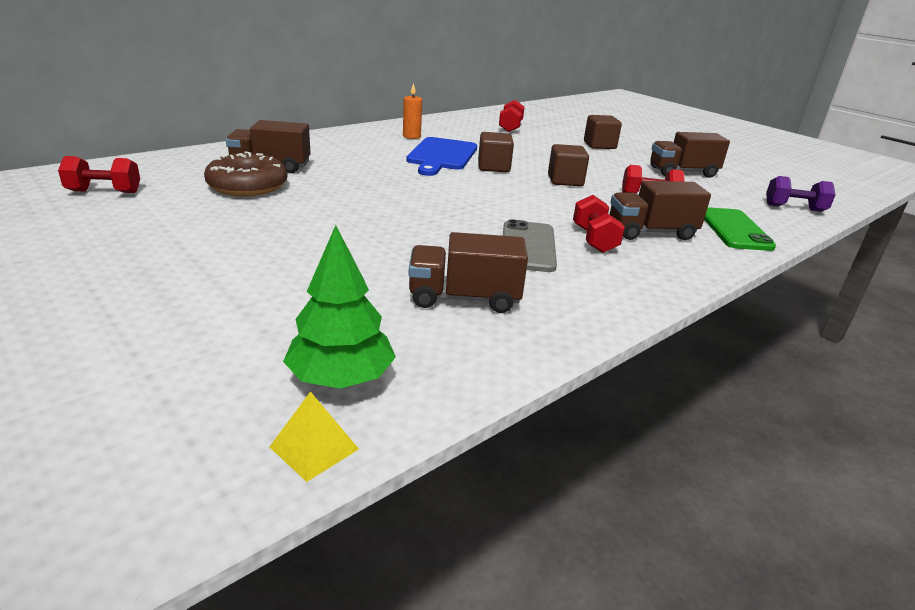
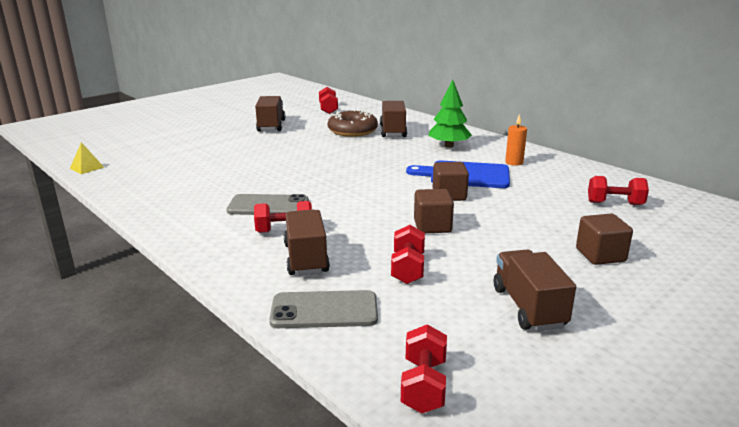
camera: 90 degrees right, 5 degrees down
green tree [283,225,396,389] -> green tree moved to [429,80,472,148]
brown truck [409,232,528,313] -> brown truck moved to [255,96,285,131]
green phone [704,207,776,251] -> grey phone [269,290,378,328]
purple dumbbell [766,176,835,212] -> red dumbbell [401,324,447,413]

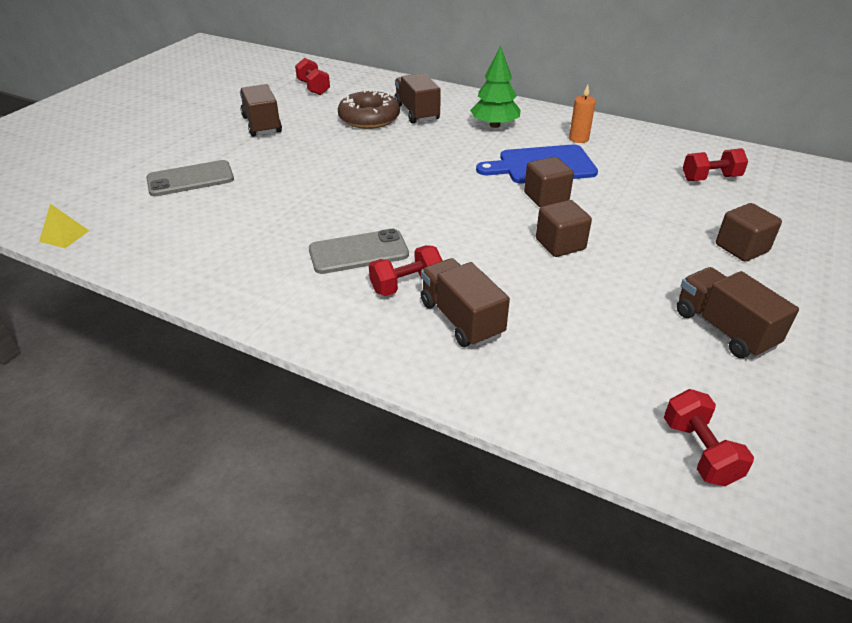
camera: 20 degrees left, 15 degrees up
grey phone [269,290,378,328] -> grey phone moved to [146,160,234,196]
red dumbbell [391,225,425,284] -> none

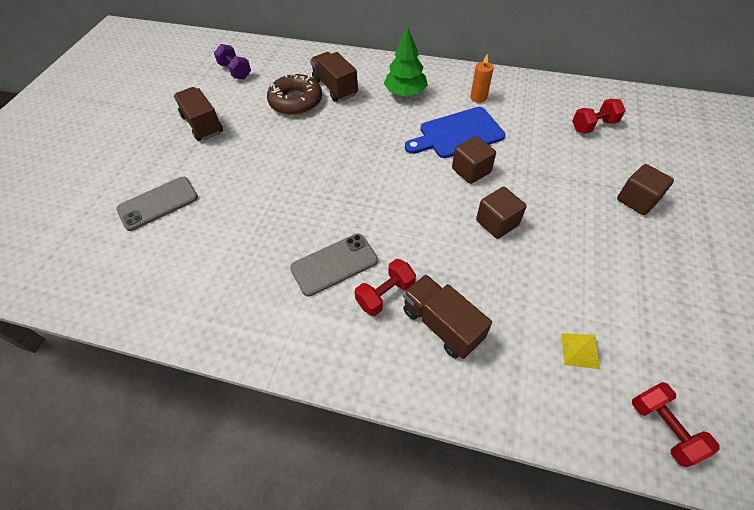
camera: 10 degrees left, 15 degrees up
yellow pyramid [39,204,89,248] -> yellow pyramid moved to [561,333,600,369]
red dumbbell [295,58,330,95] -> purple dumbbell [214,44,251,79]
brown truck [677,267,799,358] -> none

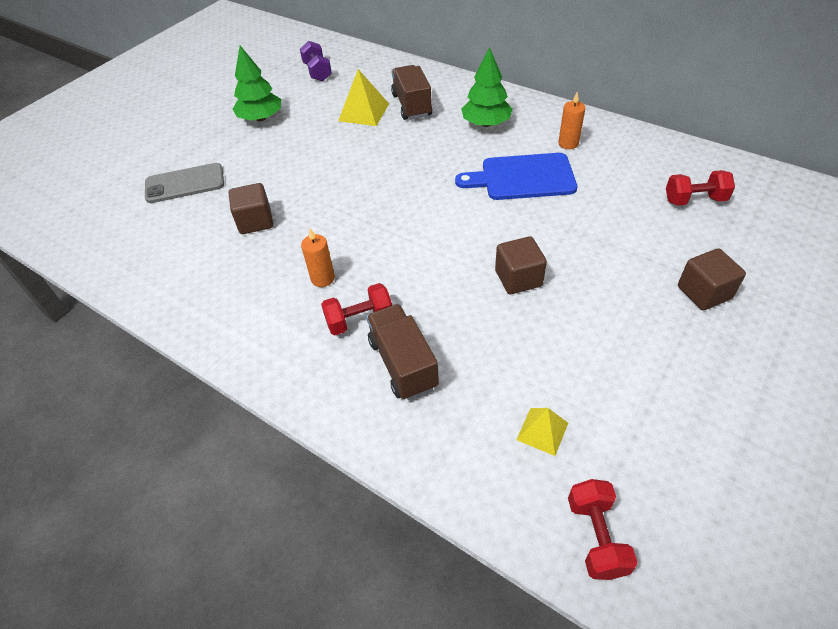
camera: 20 degrees right, 5 degrees down
brown truck [174,87,223,141] -> green tree [233,46,281,122]
brown donut [267,73,322,115] -> yellow pyramid [338,69,389,126]
grey phone [290,234,378,297] -> orange candle [301,228,335,287]
brown cube [452,136,496,184] -> brown cube moved to [229,183,273,234]

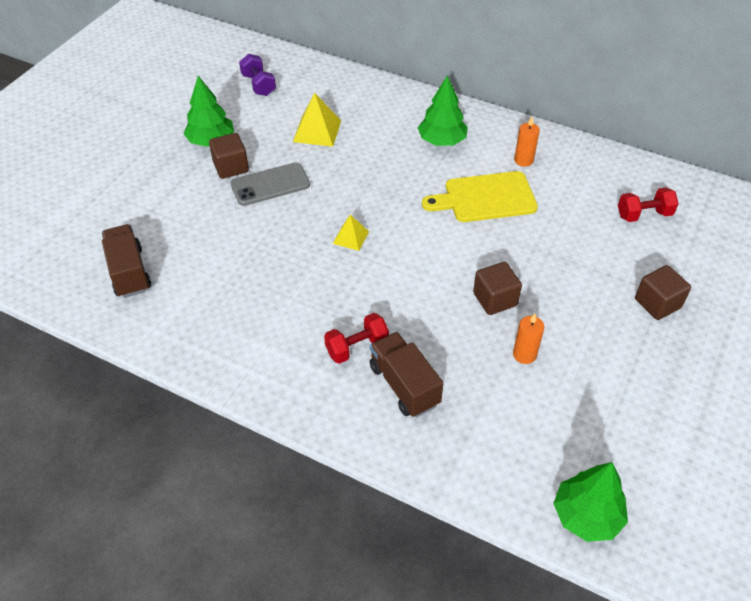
camera: 10 degrees left, 0 degrees up
grey phone [145,163,224,203] -> grey phone moved to [231,162,310,206]
brown cube [229,183,273,234] -> brown cube moved to [209,133,249,179]
orange candle [301,228,335,287] -> orange candle moved to [513,313,544,364]
brown truck [391,65,432,120] -> brown truck moved to [102,224,151,298]
blue cutting board [455,153,577,200] -> yellow cutting board [422,171,538,222]
yellow pyramid [516,408,568,456] -> yellow pyramid moved to [333,215,369,251]
red dumbbell [568,479,638,580] -> green tree [553,462,628,542]

